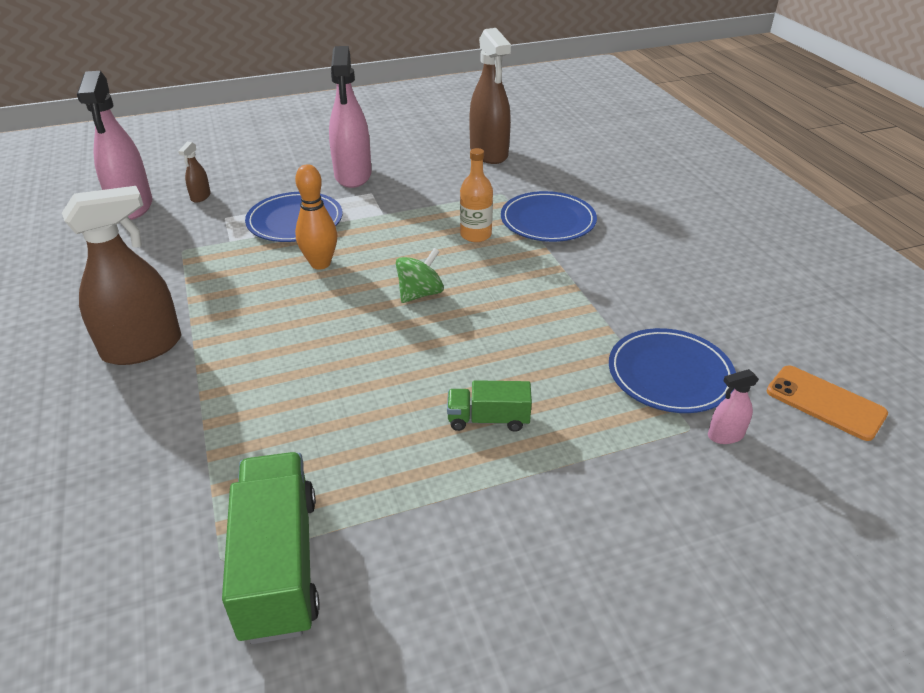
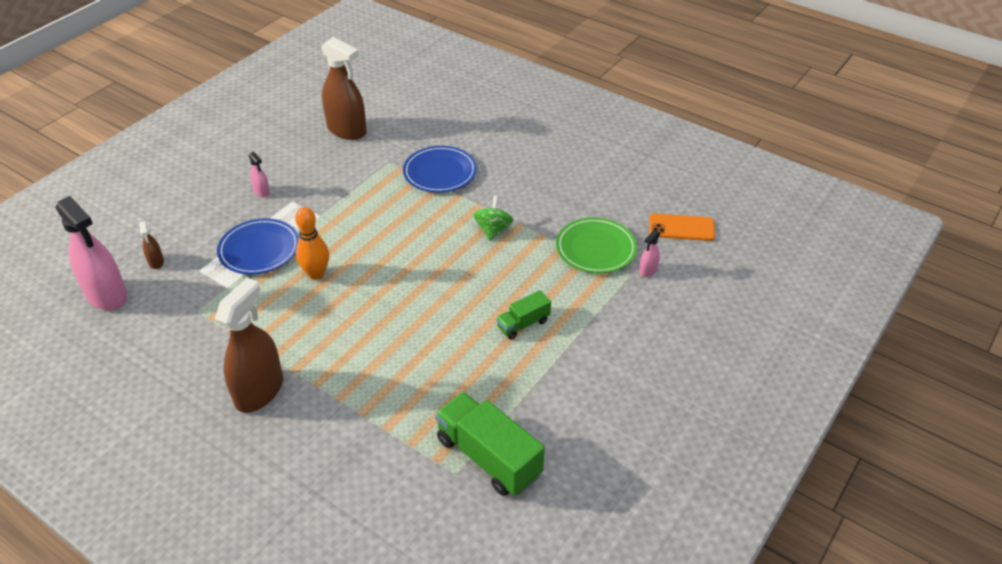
camera: 35 degrees left, 5 degrees up
pink spray bottle [329,46,372,188] -> pink spray bottle [248,152,270,197], size x0.44
green spinning top [396,248,444,303] -> green spinning top moved to [473,196,513,241]
orange bottle [460,148,493,242] -> none
blue plate [609,328,736,413] -> green plate [556,217,637,273]

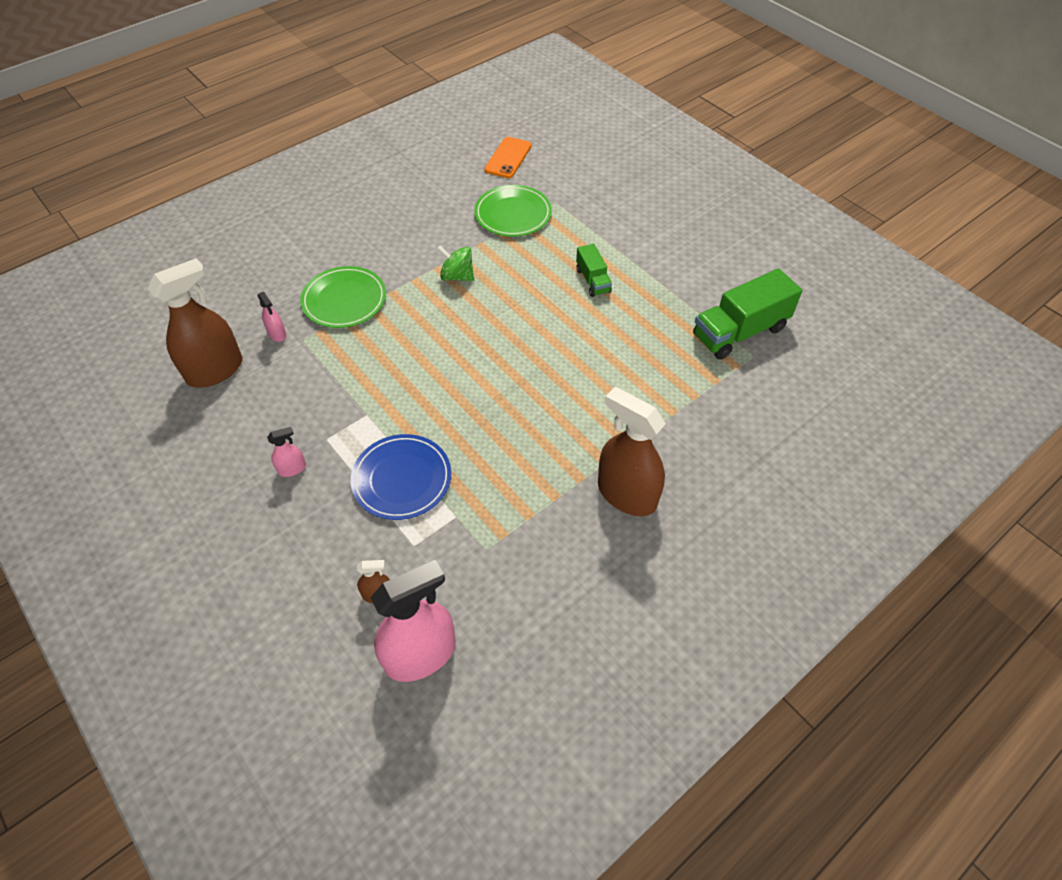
camera: 75 degrees left, 10 degrees up
orange bowling pin [295,207,329,280] -> none
blue plate [403,146,477,193] -> green plate [300,266,386,328]
pink spray bottle [639,230,660,277] -> pink spray bottle moved to [258,291,286,342]

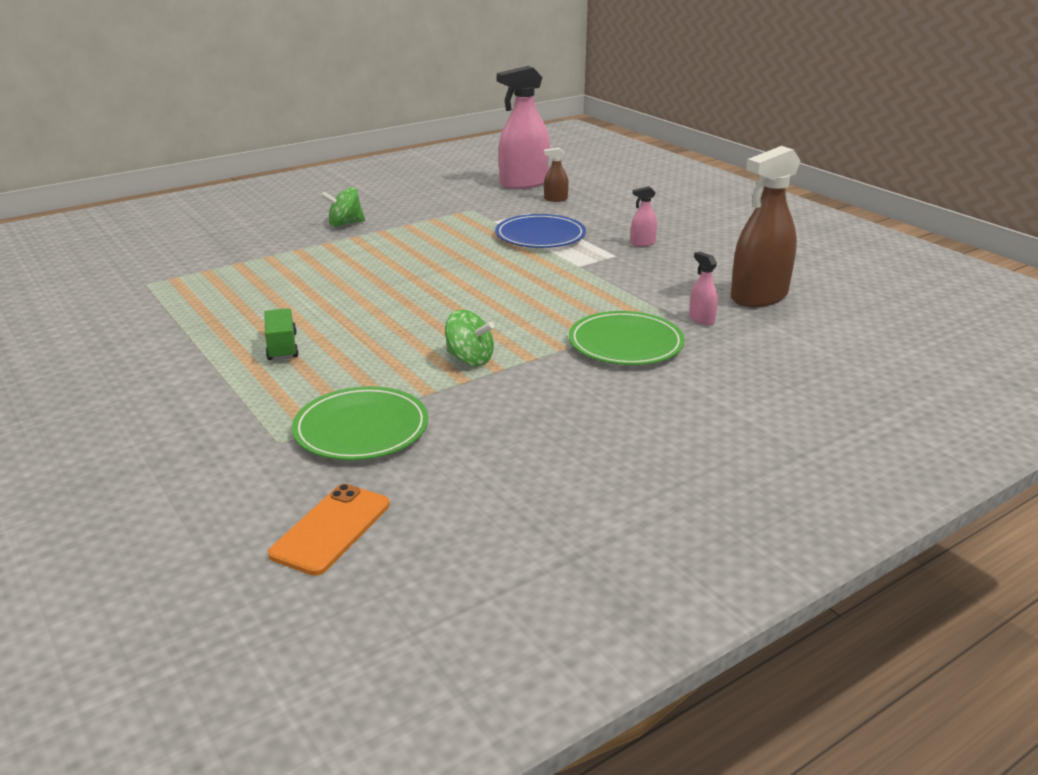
camera: 175 degrees left, 25 degrees down
brown spray bottle [598,387,666,516] -> green spinning top [321,187,365,227]
green truck [693,268,802,360] -> none

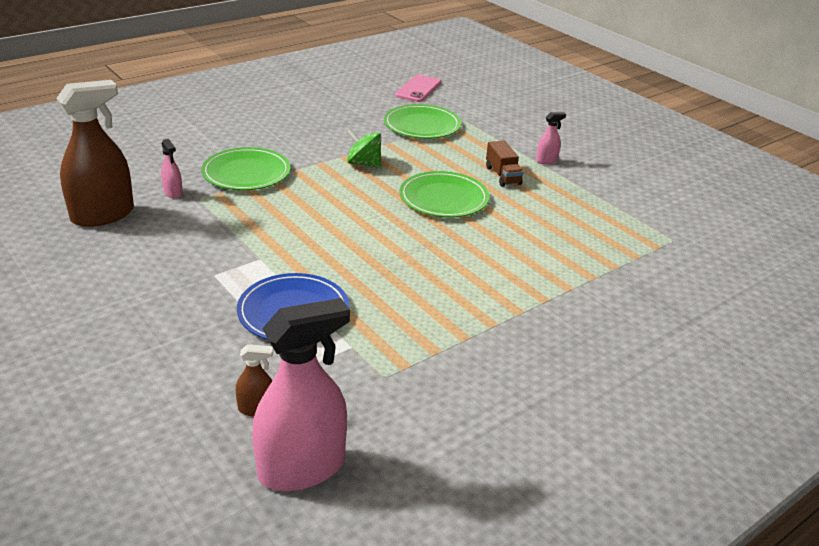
camera: 175 degrees right, 5 degrees up
green truck [264,308,299,360] -> brown truck [486,140,524,187]
orange phone [268,484,390,576] -> pink phone [395,75,441,102]
green spinning top [321,187,365,227] -> none
pink spray bottle [630,186,657,247] -> pink spray bottle moved to [536,112,566,164]
none -> green plate [399,171,489,218]

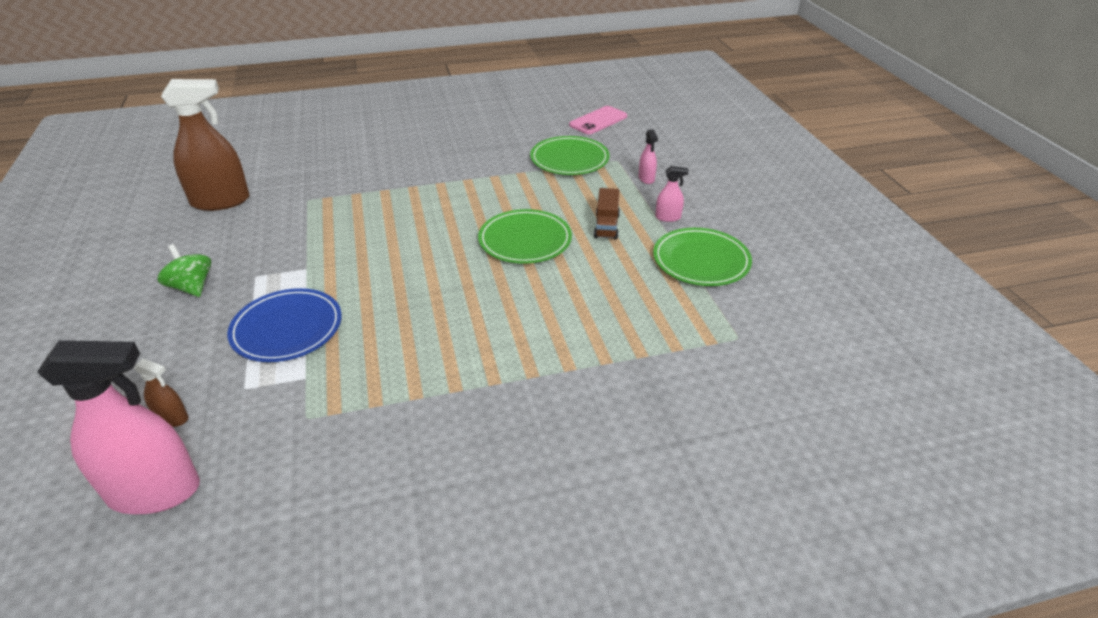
camera: 25 degrees right, 5 degrees up
pink spray bottle [161,139,183,199] -> pink spray bottle moved to [639,129,658,184]
green plate [201,147,291,190] -> green plate moved to [653,228,752,286]
green spinning top [347,129,382,168] -> green spinning top moved to [158,244,211,297]

